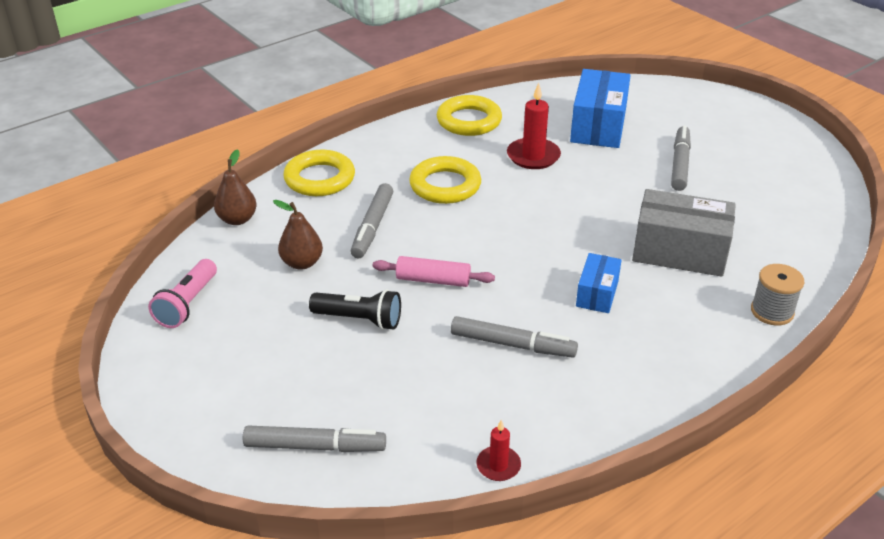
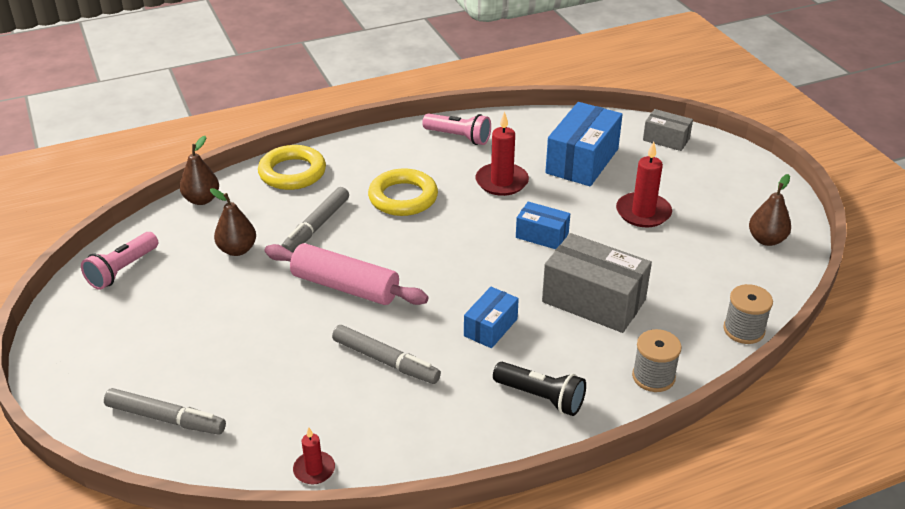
camera: 15 degrees right, 0 degrees up
black flashlight [309,289,401,330] -> black flashlight moved to [493,362,586,416]
pink rolling pin [372,256,495,287] -> pink rolling pin [264,243,428,305], size x1.55
yellow ring [437,95,502,136] -> pink flashlight [422,113,491,145]
grey marker [671,126,691,191] -> red candle [616,142,672,227]
none -> blue box [516,202,570,249]
none -> grey box [643,109,693,151]
none -> grey spool [723,284,773,344]
none -> brown pear [749,174,791,246]

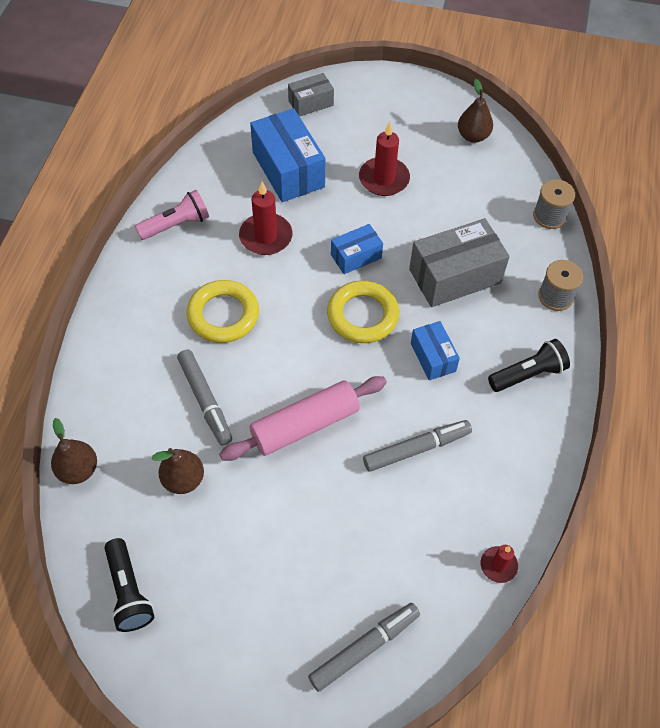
camera: 55 degrees left, 20 degrees up
pink flashlight [81,232,158,290] -> black flashlight [105,538,154,632]
yellow ring [258,145,326,190] -> yellow ring moved to [327,280,399,343]

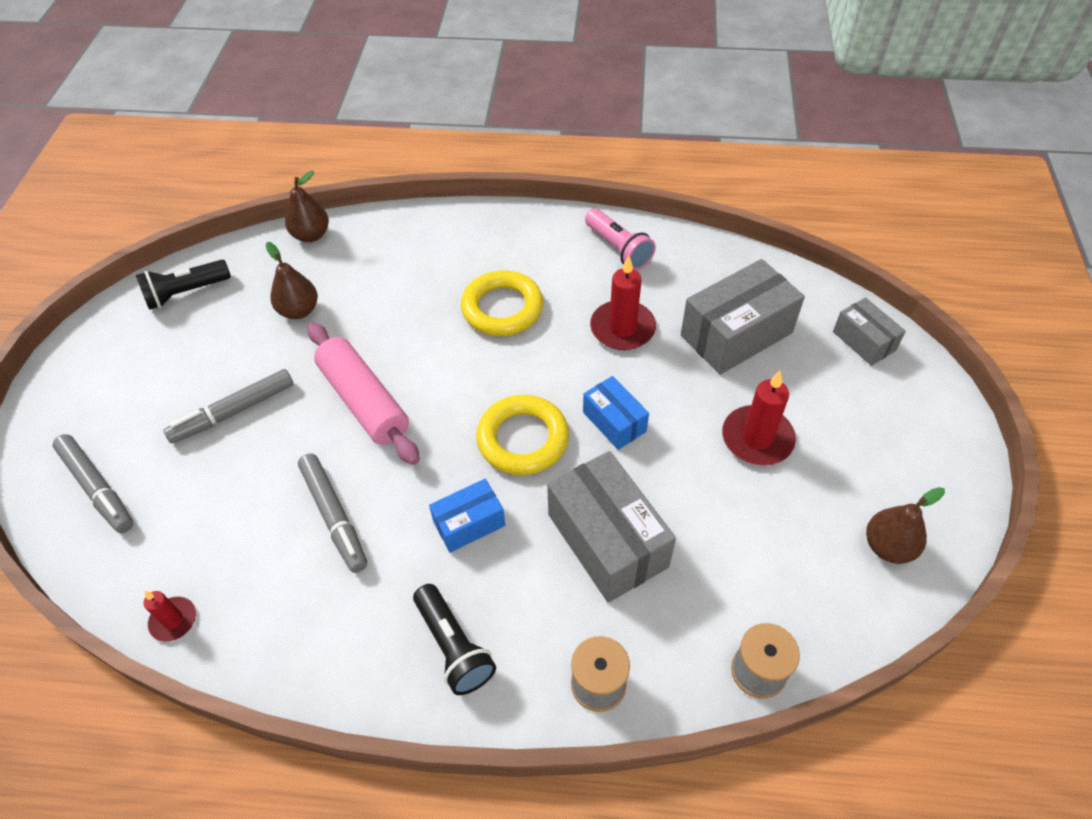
camera: 85 degrees right, 5 degrees down
grey marker [177,349,232,446] -> grey marker moved to [163,369,293,444]
blue box [250,108,326,202] -> grey box [681,259,805,375]

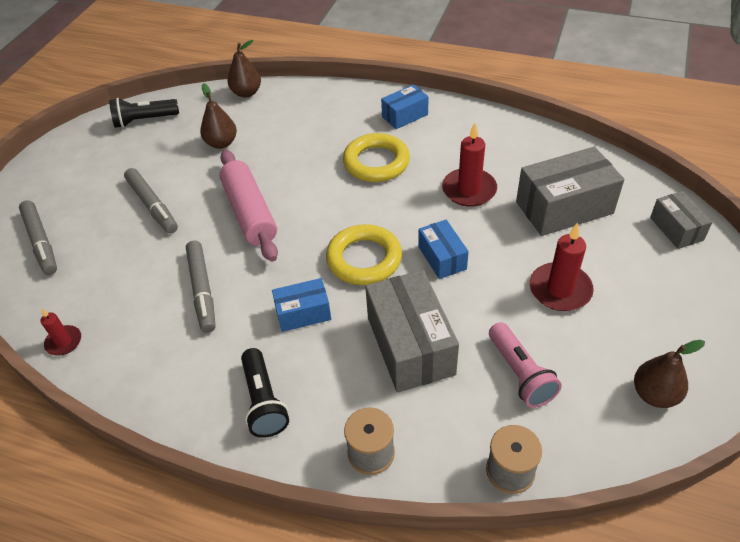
camera: 15 degrees right, 5 degrees down
grey marker [163,369,293,444] -> grey marker turned 105 degrees counterclockwise [124,168,178,233]
pink flashlight [585,209,656,270] -> pink flashlight moved to [489,322,562,408]
none -> blue box [381,84,429,129]

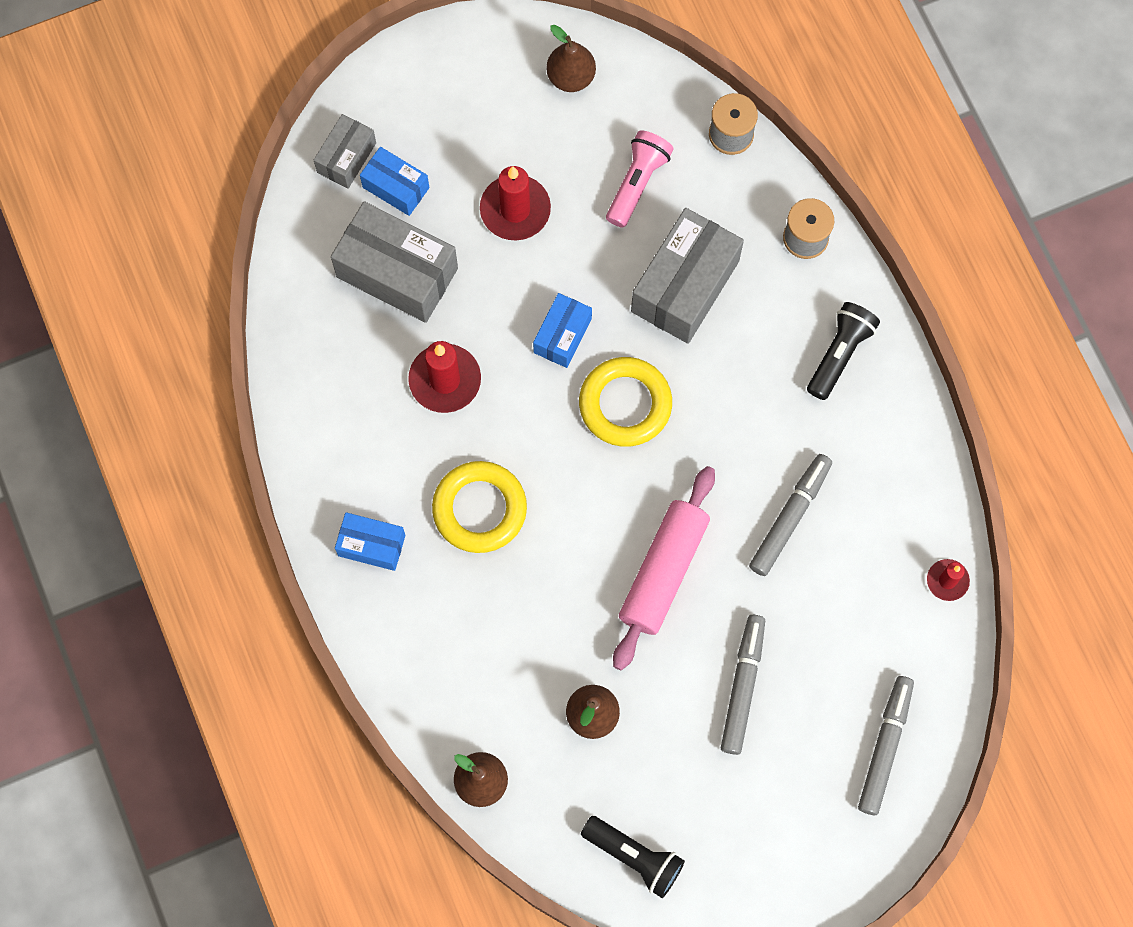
camera: 135 degrees left, 25 degrees up
blue box [272,278,331,332] -> blue box moved to [360,147,429,216]

